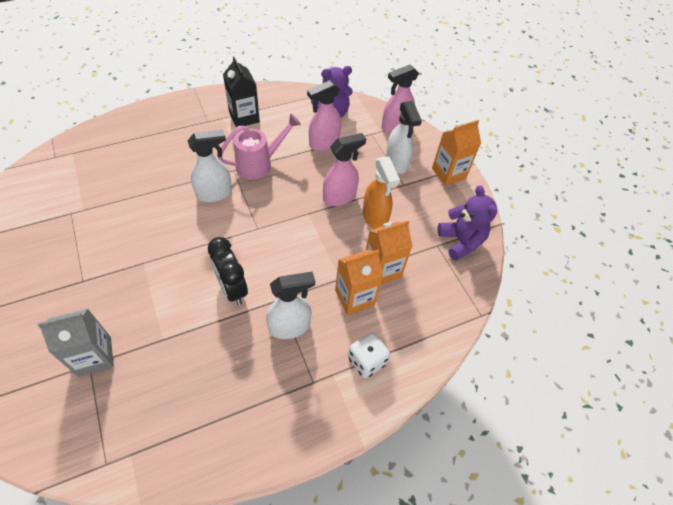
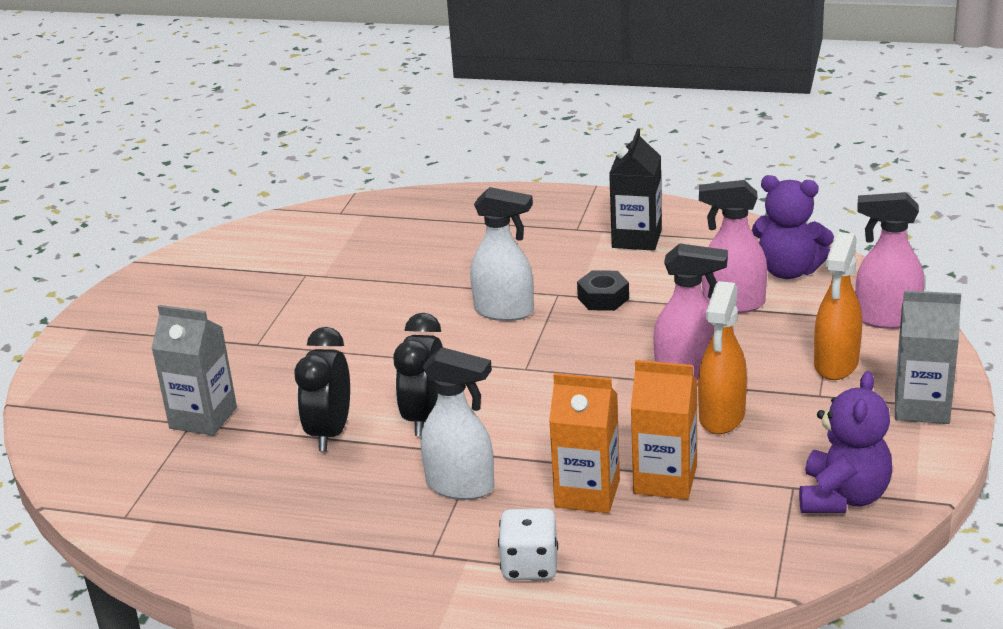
camera: 45 degrees right, 25 degrees down
pink watering can [218,114,301,179] -> black nut [577,270,629,311]
white spray bottle [386,101,422,174] -> orange spray bottle [814,232,862,380]
orange carton [432,120,481,186] -> grey carton [895,290,961,424]
none -> black clock [294,327,350,451]

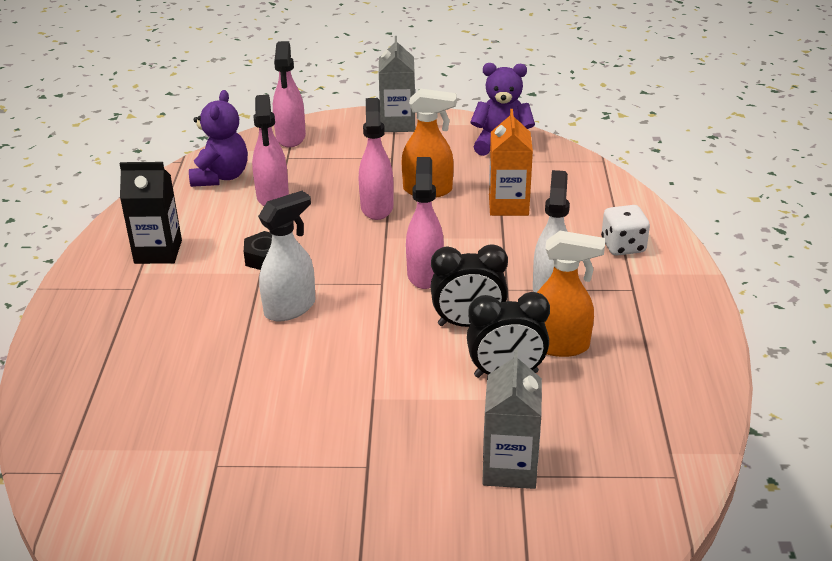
camera: 105 degrees left, 5 degrees up
white spray bottle [470,187,534,321] -> white spray bottle turned 45 degrees clockwise [258,191,315,322]
orange carton [549,373,620,513] -> none
orange spray bottle [814,232,862,380] -> orange spray bottle moved to [537,231,605,357]
none -> pink spray bottle [406,157,444,289]

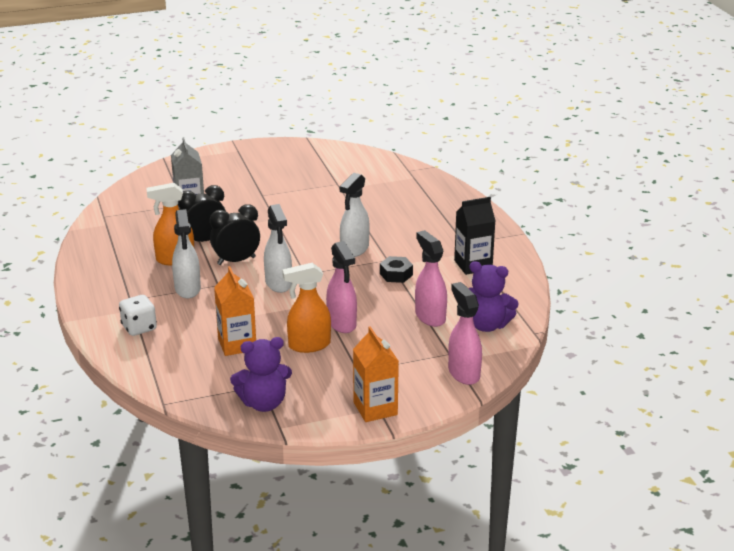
camera: 160 degrees right, 5 degrees down
purple teddy bear [189,90,248,187] -> purple teddy bear turned 60 degrees counterclockwise [468,261,519,332]
grey carton [379,36,415,132] -> orange carton [353,326,399,422]
pink spray bottle [406,157,444,289] -> white spray bottle [264,204,292,293]

